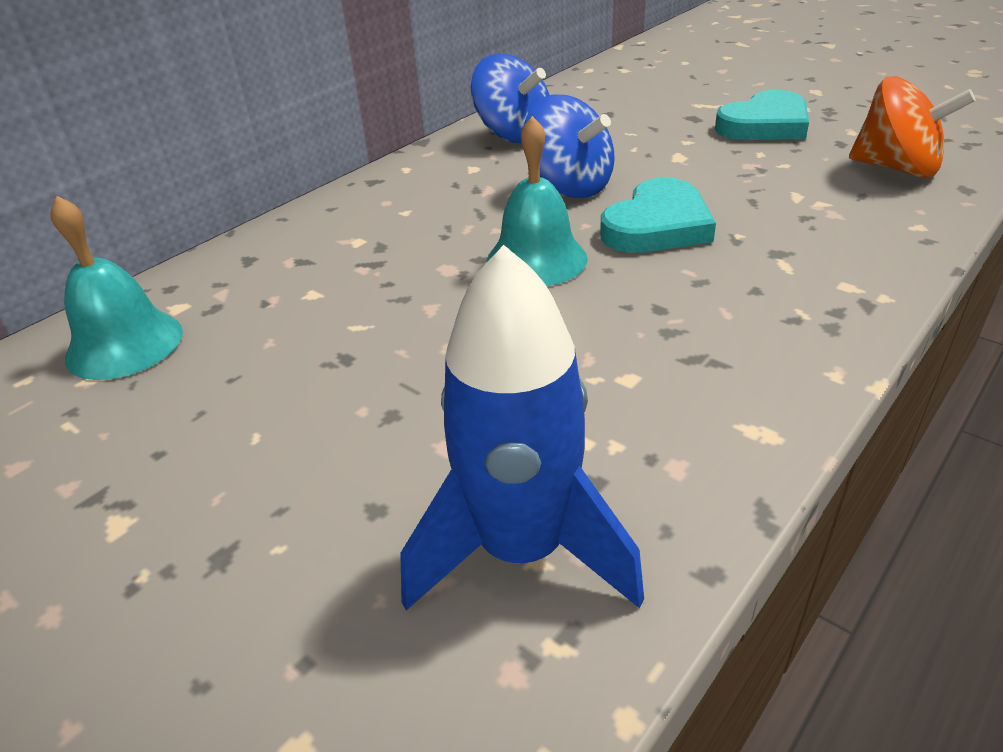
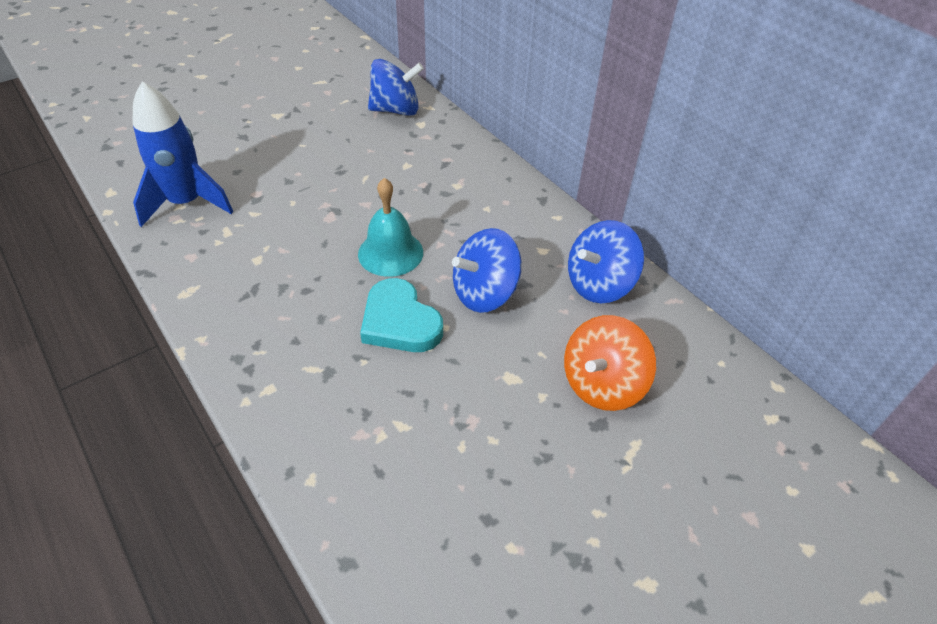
camera: 100 degrees right, 10 degrees up
turquoise bell [50,196,183,380] -> blue spinning top [368,59,424,116]
turquoise heart [715,90,809,140] -> none
orange spinning top [849,76,976,178] -> orange spinning top moved to [564,315,656,411]

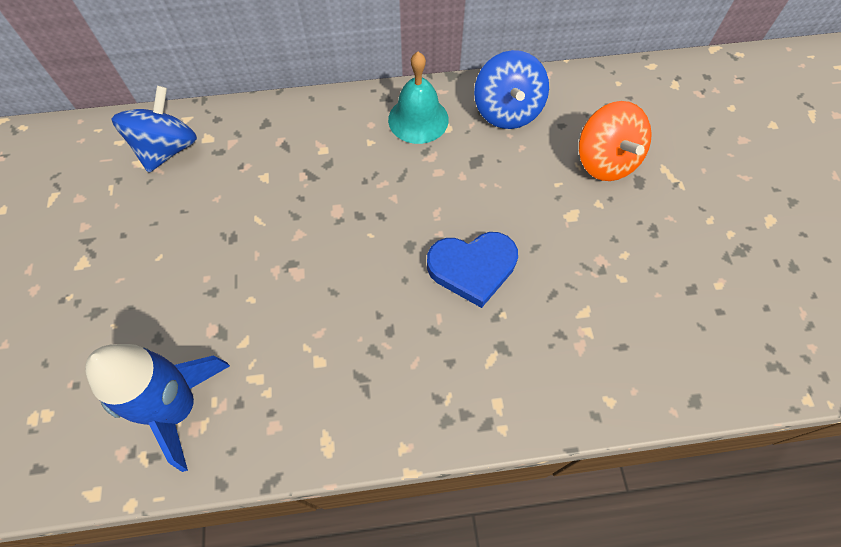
camera: 60 degrees left, 15 degrees up
turquoise bell [358,178,423,277] -> turquoise bell moved to [388,52,449,144]
turquoise heart [360,278,443,352] -> blue heart [427,232,518,308]
blue spinning top [452,228,522,313] -> none

